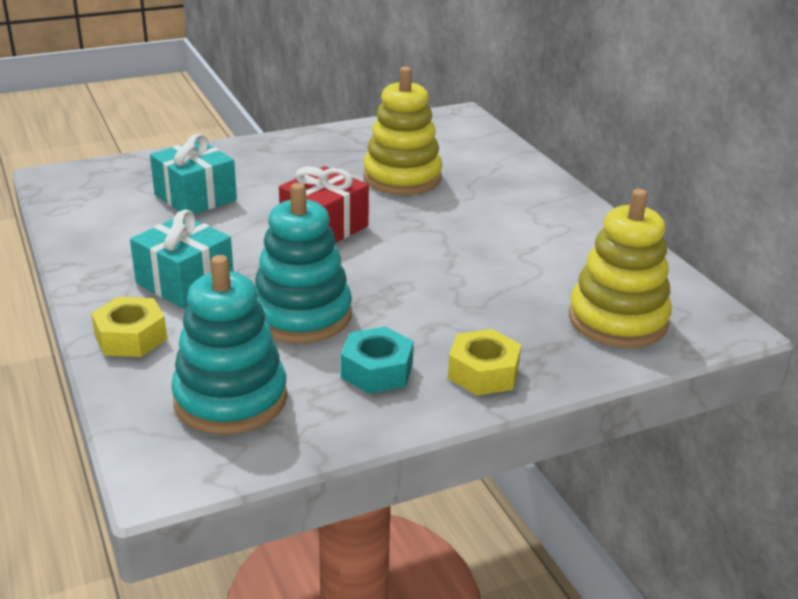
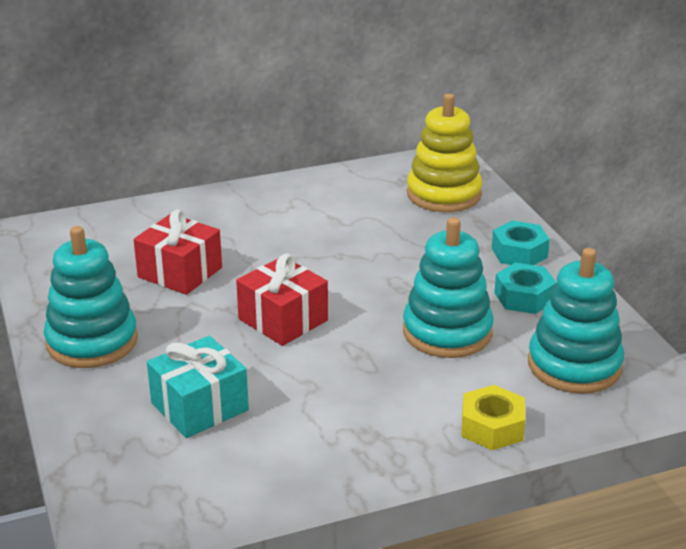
camera: 85 degrees left, 0 degrees up
turquoise gift [130,209,233,308] -> none
yellow stacking toy [363,67,442,195] -> red gift [133,209,222,295]
yellow nut [448,329,521,395] -> turquoise nut [492,220,550,265]
none -> turquoise stacking toy [44,226,138,368]

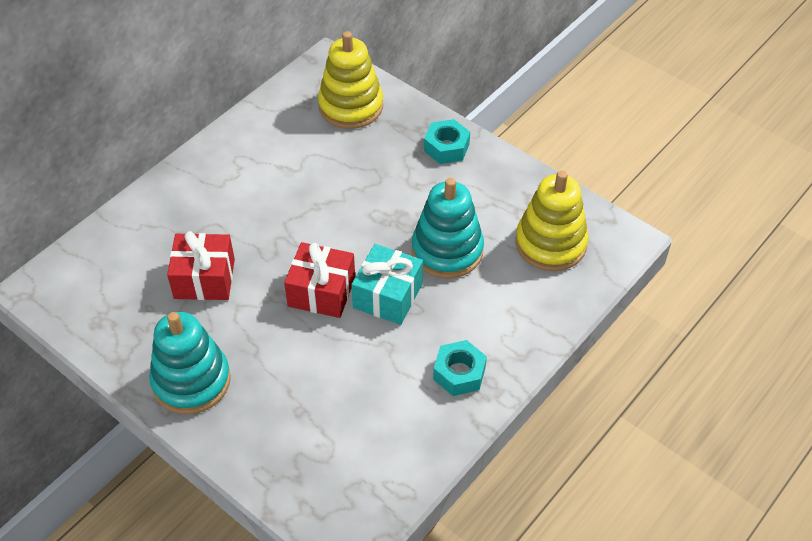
camera: 30 degrees left, 20 degrees up
turquoise gift [147,336,249,438] -> turquoise gift moved to [351,244,423,325]
yellow nut [461,385,525,450] -> none
turquoise nut [494,263,557,314] -> turquoise nut moved to [433,340,487,396]
turquoise stacking toy [528,248,624,394] -> yellow stacking toy [515,171,589,271]

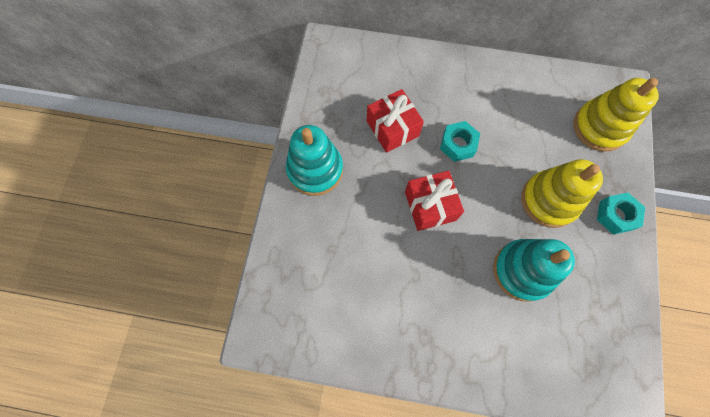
camera: 60 degrees right, 20 degrees up
turquoise gift [351,244,423,325] -> none
turquoise nut [433,340,487,396] -> turquoise nut moved to [440,121,480,162]
yellow stacking toy [515,171,589,271] -> yellow stacking toy moved to [522,159,603,228]

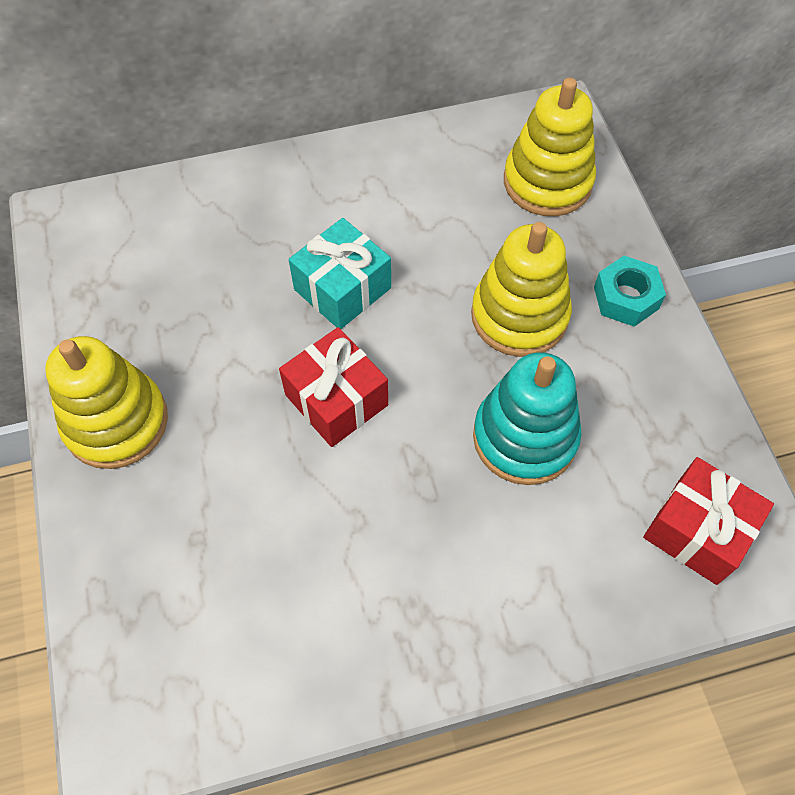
camera: 25 degrees left, 10 degrees down
turquoise stacking toy [286,125,343,196] -> yellow stacking toy [45,336,168,469]
red gift [367,89,424,153] -> red gift moved to [643,457,774,585]
turquoise nut [440,121,480,162] -> turquoise gift [289,218,391,329]

